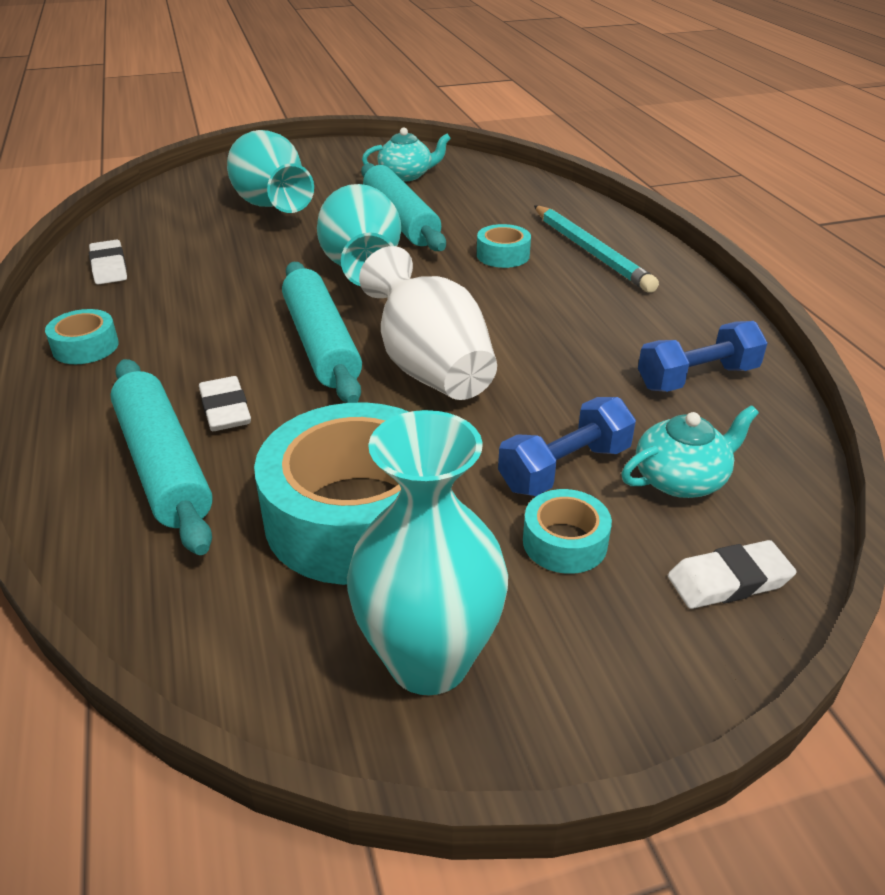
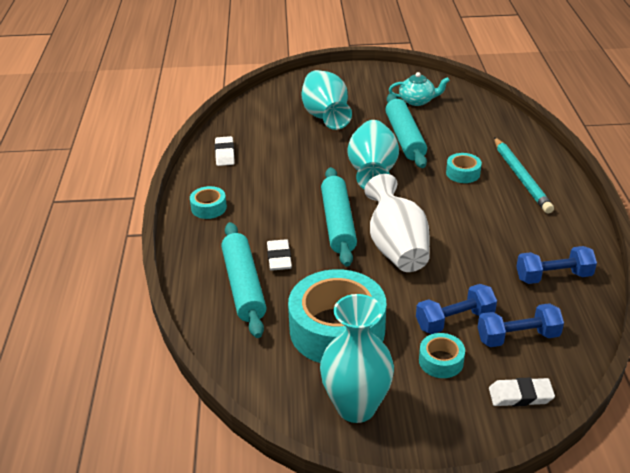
camera: 15 degrees right, 0 degrees up
turquoise teapot [621,405,759,498] -> blue dumbbell [478,303,564,347]

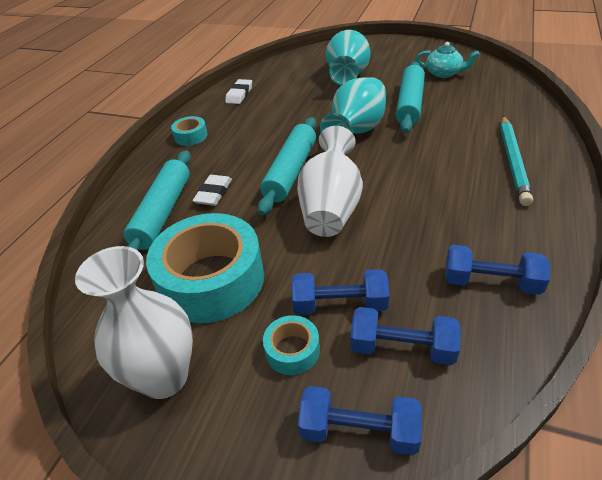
camera: 25 degrees right, 5 degrees up
turquoise vase [320,294,394,423] -> white vase [75,246,193,399]
turquoise tape [446,153,482,183] -> none
white eraser [489,377,555,406] -> blue dumbbell [298,386,422,455]

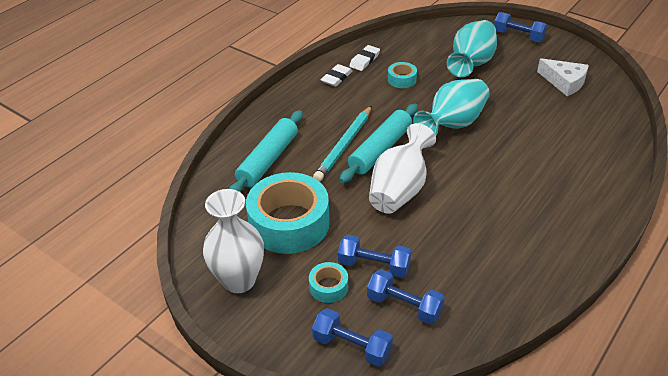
camera: 15 degrees right, 0 degrees up
turquoise tape [171,116,208,146] -> turquoise tape moved to [388,62,417,88]
white eraser [192,175,232,206] -> white eraser moved to [320,64,353,87]
turquoise rolling pin [395,61,425,133] -> none
turquoise teapot [416,42,480,78] -> white cheese [537,58,589,96]
blue dumbbell [445,245,550,295] -> blue dumbbell moved to [494,12,547,42]
turquoise pencil [500,116,533,206] -> turquoise pencil moved to [313,106,372,182]

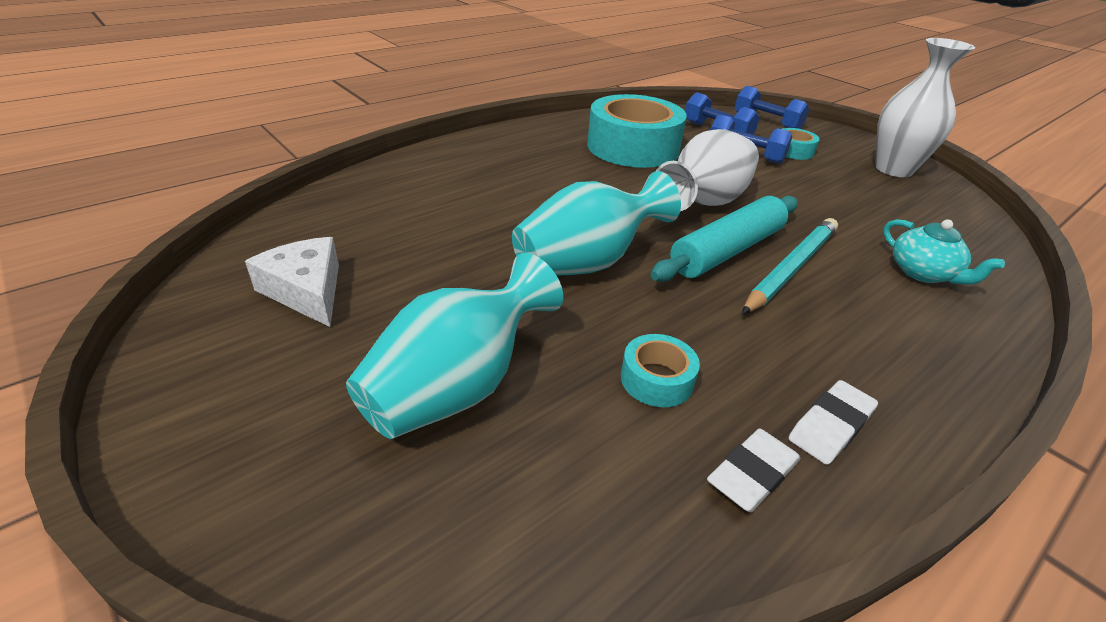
camera: 170 degrees left, 5 degrees down
turquoise rolling pin [229,110,303,192] -> turquoise teapot [883,219,1005,285]
turquoise tape [246,172,330,254] -> turquoise tape moved to [587,94,687,168]
blue dumbbell [494,12,547,42] -> none

